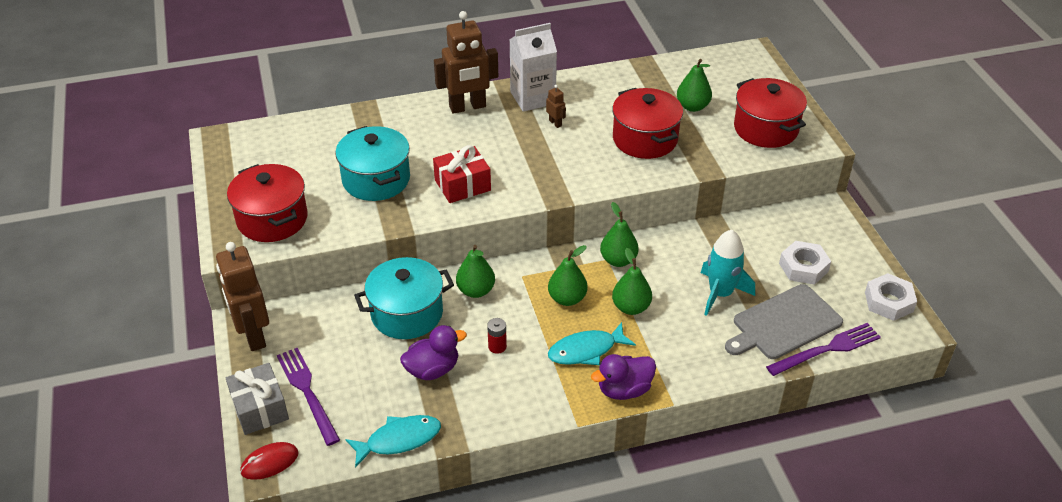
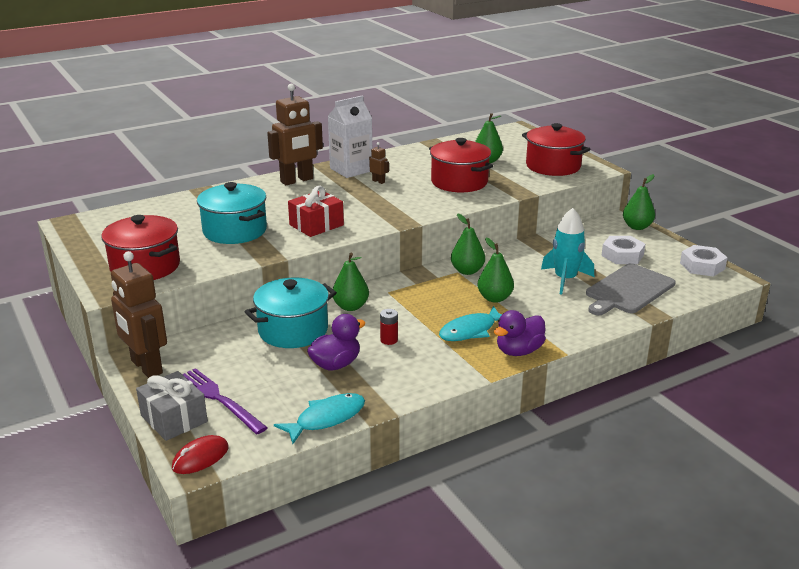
camera: 15 degrees left, 15 degrees down
green pear [548,245,588,306] -> green pear moved to [623,174,655,230]
purple fork [766,323,881,376] -> none

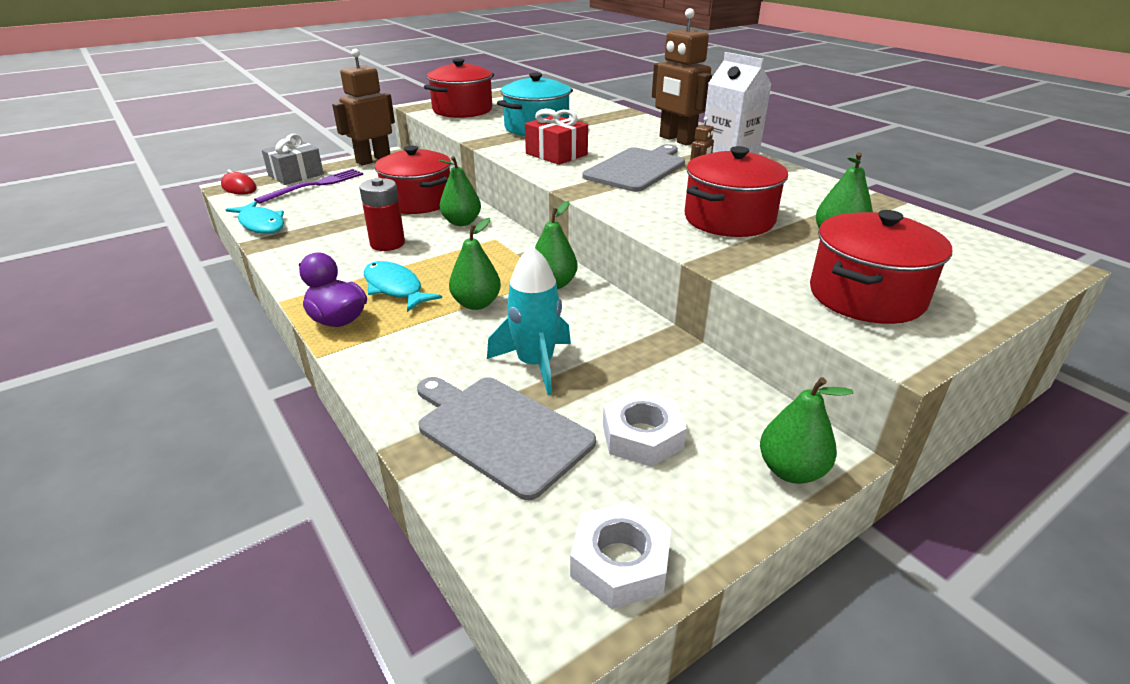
camera: 85 degrees right, 5 degrees up
turquoise pot [245,277,337,348] -> red pot [375,146,451,214]
purple duck [307,314,365,370] -> none
red battery [380,309,398,345] -> red battery [359,178,405,251], size x1.77
none -> grey cutting board [583,144,685,192]

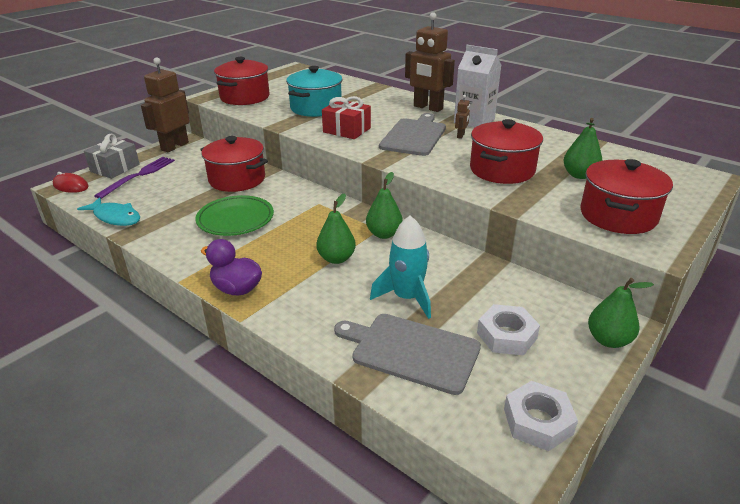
camera: 15 degrees left, 0 degrees up
red battery [359,178,405,251] -> green plate [196,195,274,236]
turquoise fish [364,261,442,312] -> none
green pear [439,156,481,226] -> none

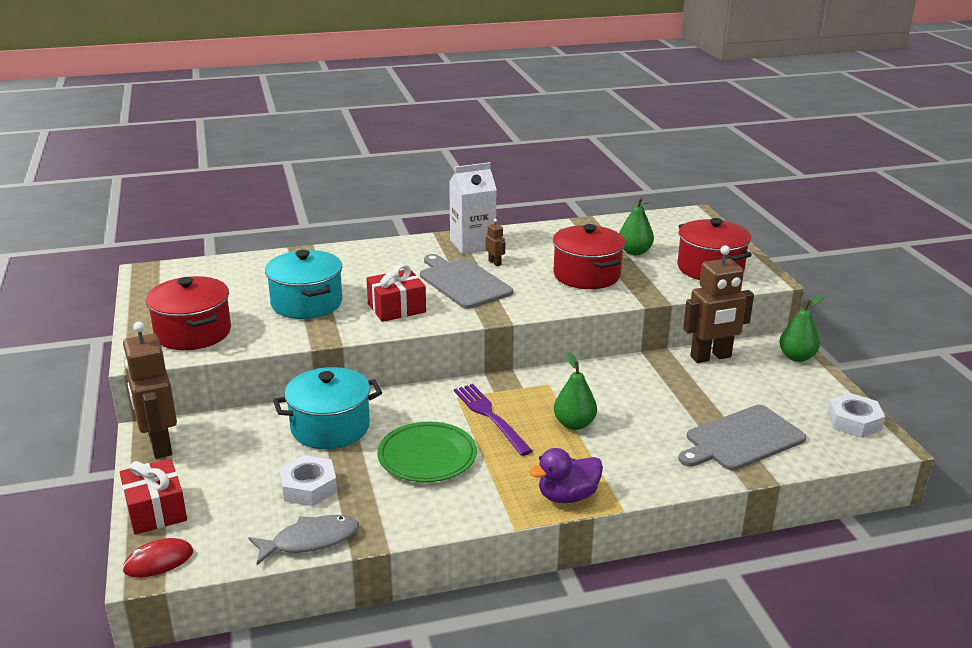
camera: 55 degrees left, 5 degrees down
turquoise fish [77,197,140,226] -> grey fish [248,515,359,565]
grey gift [84,134,140,179] -> red gift [120,459,187,535]
purple fork [94,157,175,199] -> purple fork moved to [454,384,533,456]
red pot [200,136,268,192] -> turquoise pot [273,367,382,449]
green pear [366,172,403,239] -> none
turquoise rocket [370,215,431,319] -> none
brown robot [405,12,455,112] -> brown robot moved to [683,245,754,363]
white nut [477,304,540,355] -> white nut moved to [279,455,337,506]

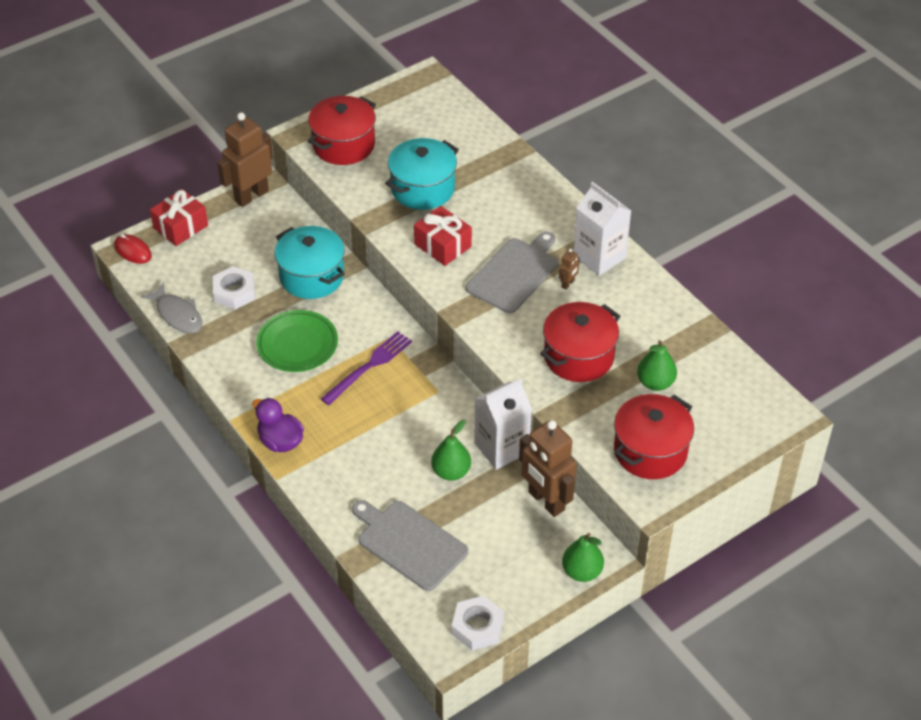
camera: 70 degrees right, 20 degrees up
green pear [554,352,597,430] -> green pear moved to [431,420,471,481]
none -> white carton [474,379,532,470]

